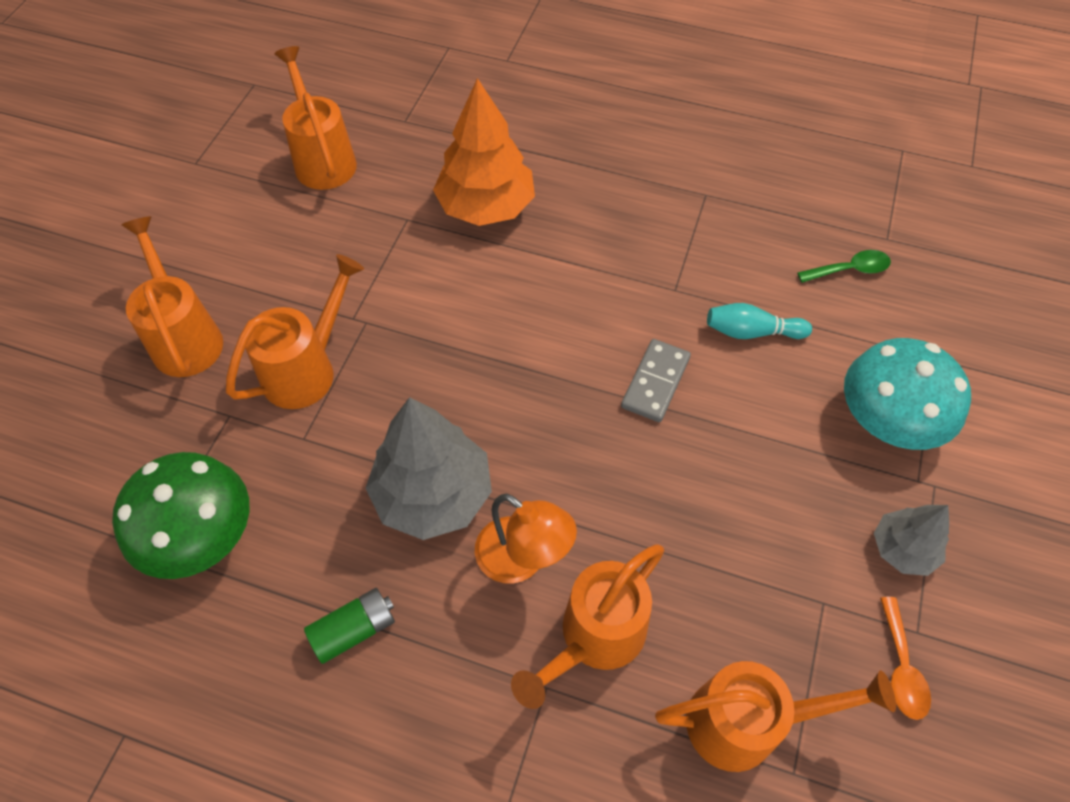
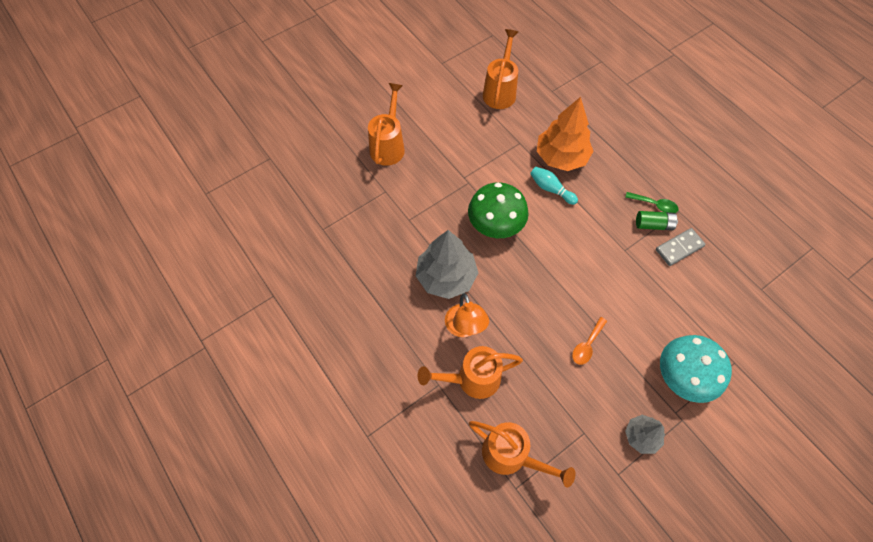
camera: 35 degrees right, 5 degrees up
green mushroom [112,452,250,579] -> green mushroom moved to [468,182,529,238]
orange watering can [226,254,364,409] -> none
green battery [304,588,395,664] -> green battery moved to [636,211,678,230]
grey domino [621,339,691,422] -> grey domino moved to [656,228,706,266]
turquoise bowling pin [707,303,812,339] -> turquoise bowling pin moved to [530,167,578,205]
green spoon [797,250,891,283] -> green spoon moved to [625,192,679,213]
orange spoon [880,597,931,720] -> orange spoon moved to [572,317,607,365]

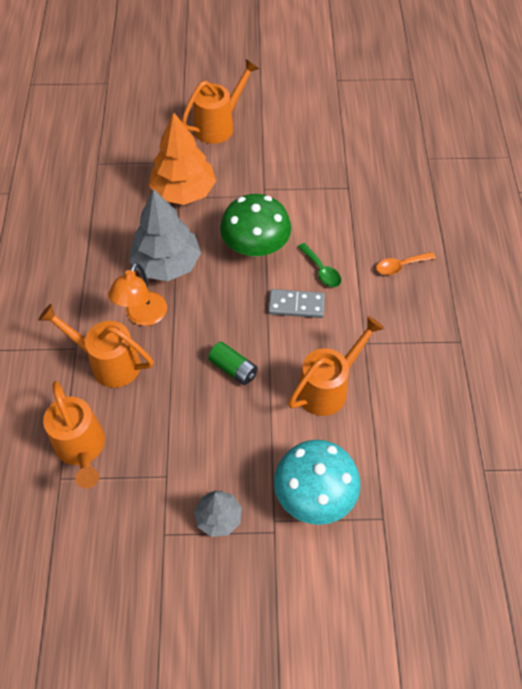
camera: 35 degrees right, 5 degrees down
orange watering can [483,29,518,109] -> orange watering can moved to [288,316,384,416]
turquoise bowling pin [530,167,578,205] -> none
orange tree [537,97,593,171] -> orange tree moved to [149,112,216,205]
orange spoon [572,317,607,365] -> orange spoon moved to [376,252,436,275]
green spoon [625,192,679,213] -> green spoon moved to [298,243,341,287]
green battery [636,211,678,230] -> green battery moved to [208,342,258,385]
grey domino [656,228,706,266] -> grey domino moved to [268,289,325,318]

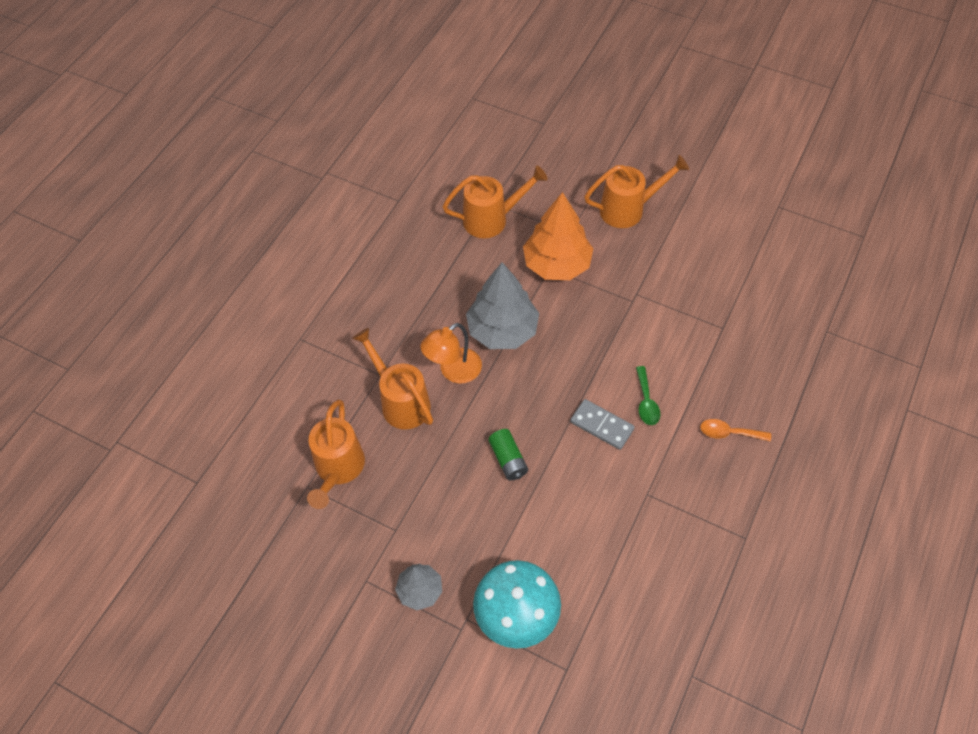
camera: 30 degrees right, 0 degrees up
green mushroom [220,194,291,257] -> none
orange watering can [288,316,384,416] -> orange watering can moved to [442,166,548,238]

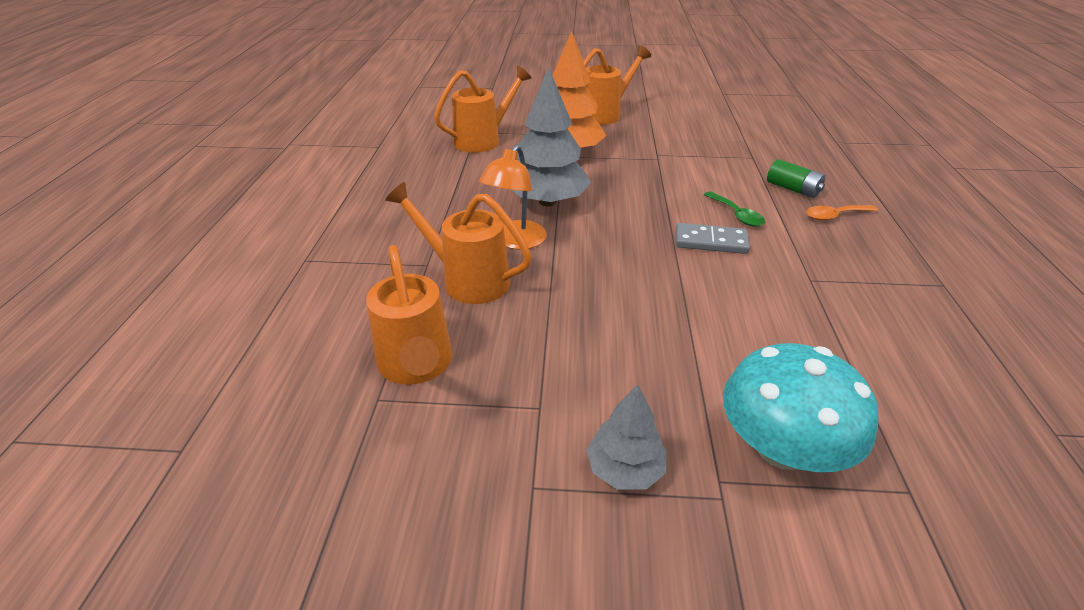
camera: 25 degrees left, 20 degrees down
green battery [489,429,528,481] -> green battery moved to [767,159,826,198]

